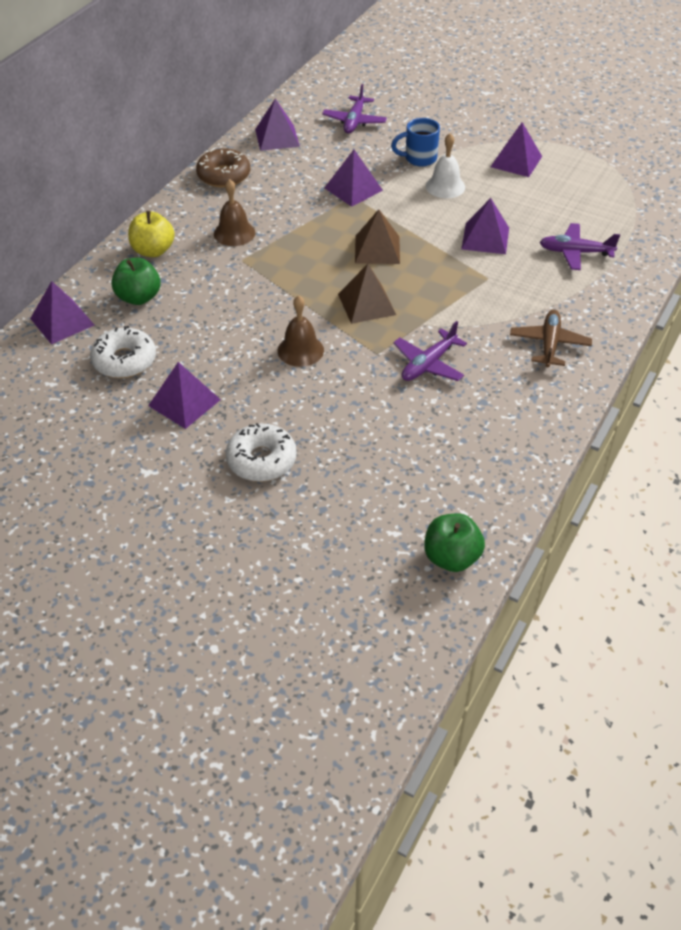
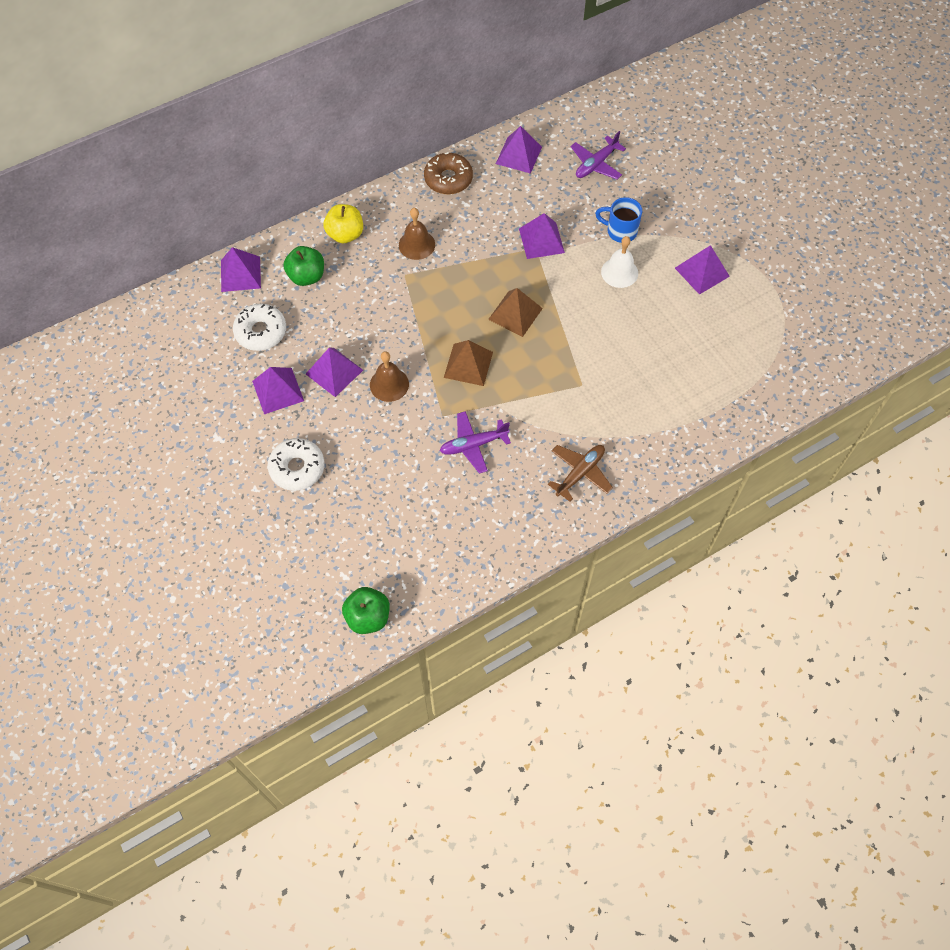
camera: 30 degrees right, 15 degrees up
purple pyramid [461,198,509,254] -> purple pyramid moved to [306,348,363,397]
purple plane [540,223,620,270] -> none

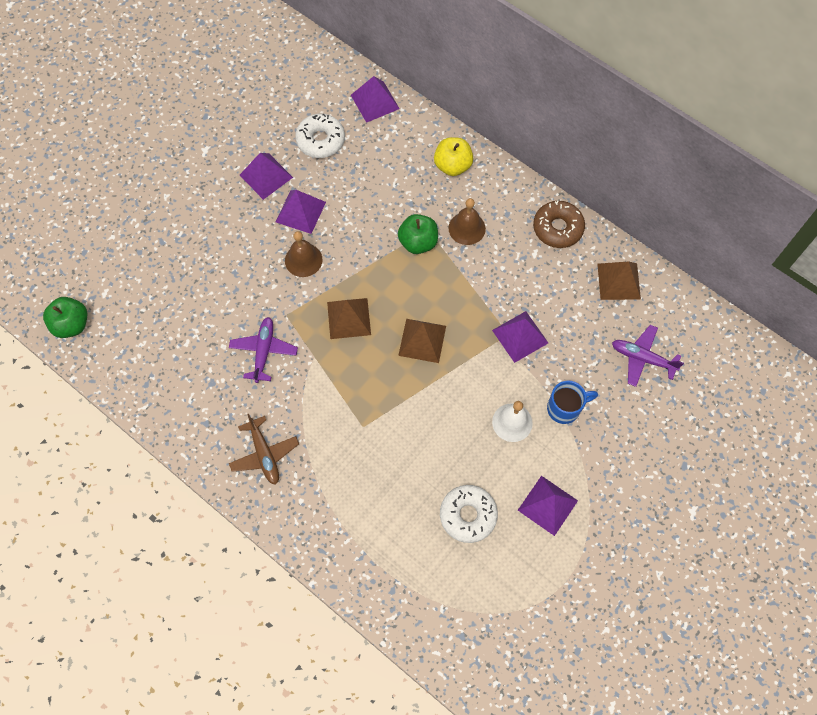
camera: 70 degrees right, 5 degrees up
white donut [267,438,325,491] -> white donut moved to [440,485,498,543]
green apple [283,246,324,286] -> green apple moved to [398,214,438,254]
purple plane [440,411,511,474] -> purple plane turned 45 degrees clockwise [229,317,298,383]
purple pyramid [496,126,542,174] -> brown pyramid [597,261,641,300]
brown plane [548,445,613,502] -> brown plane turned 45 degrees clockwise [229,414,299,485]
blue mug [595,197,642,243] -> blue mug turned 75 degrees clockwise [547,381,598,424]

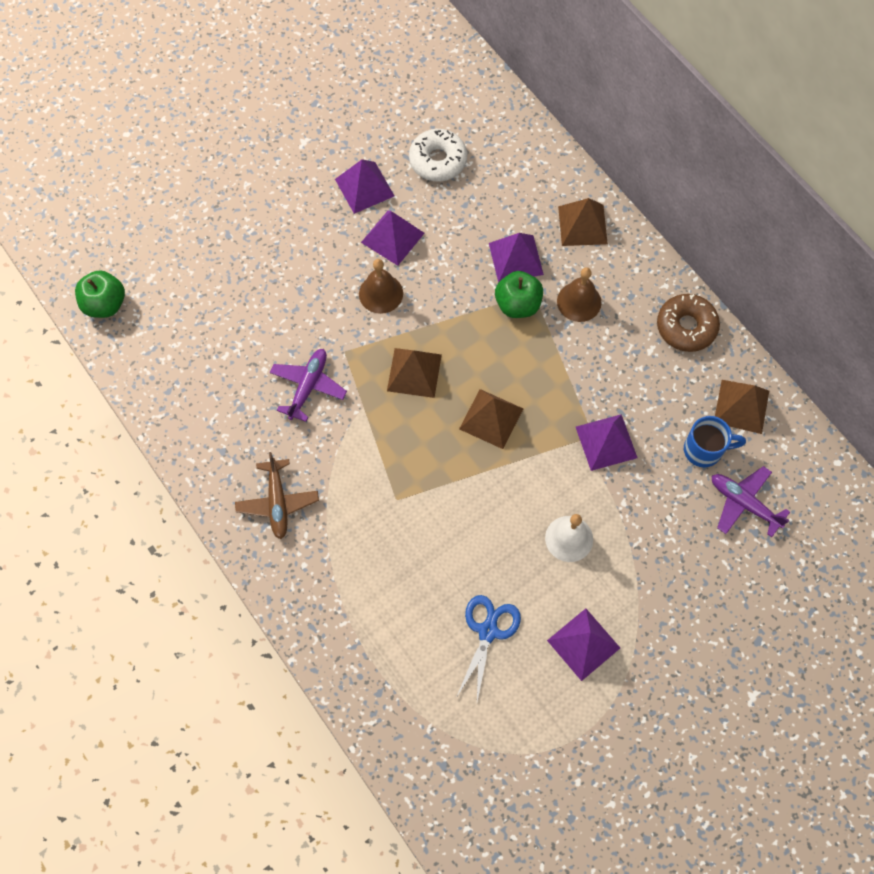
camera: 15 degrees right, 0 degrees up
purple pyramid [351,76,400,123] -> purple pyramid moved to [489,233,544,283]
yellow apple [434,137,473,176] -> brown pyramid [558,198,608,246]
white donut [440,485,498,543] -> blue scissors [456,595,521,701]
blue mug [547,381,598,424] -> blue mug moved to [684,416,746,467]

